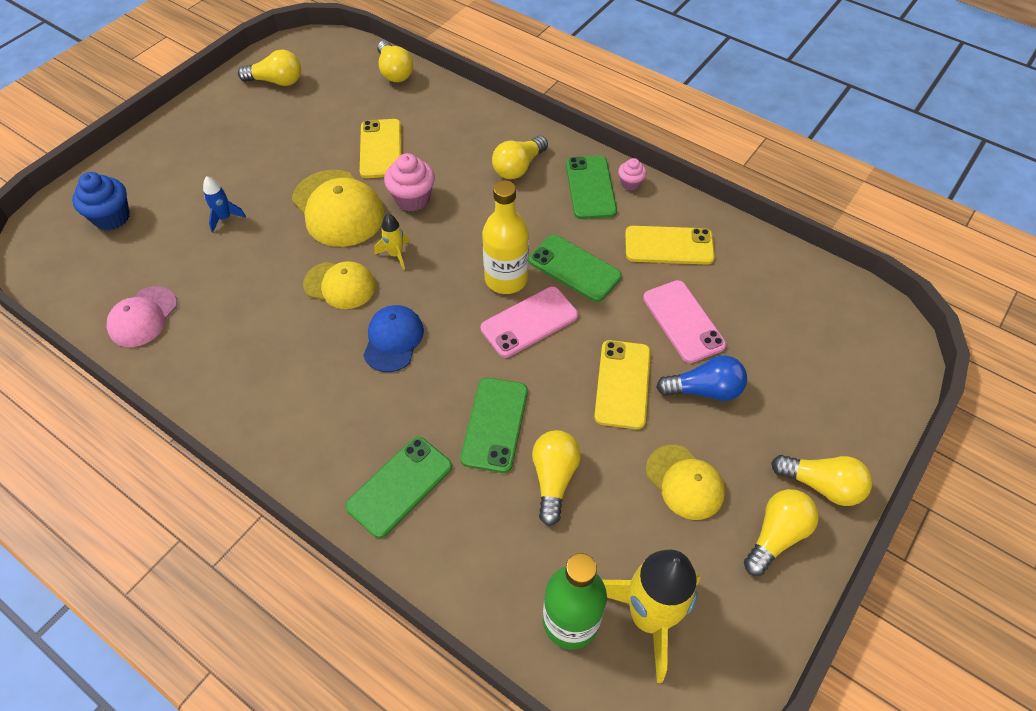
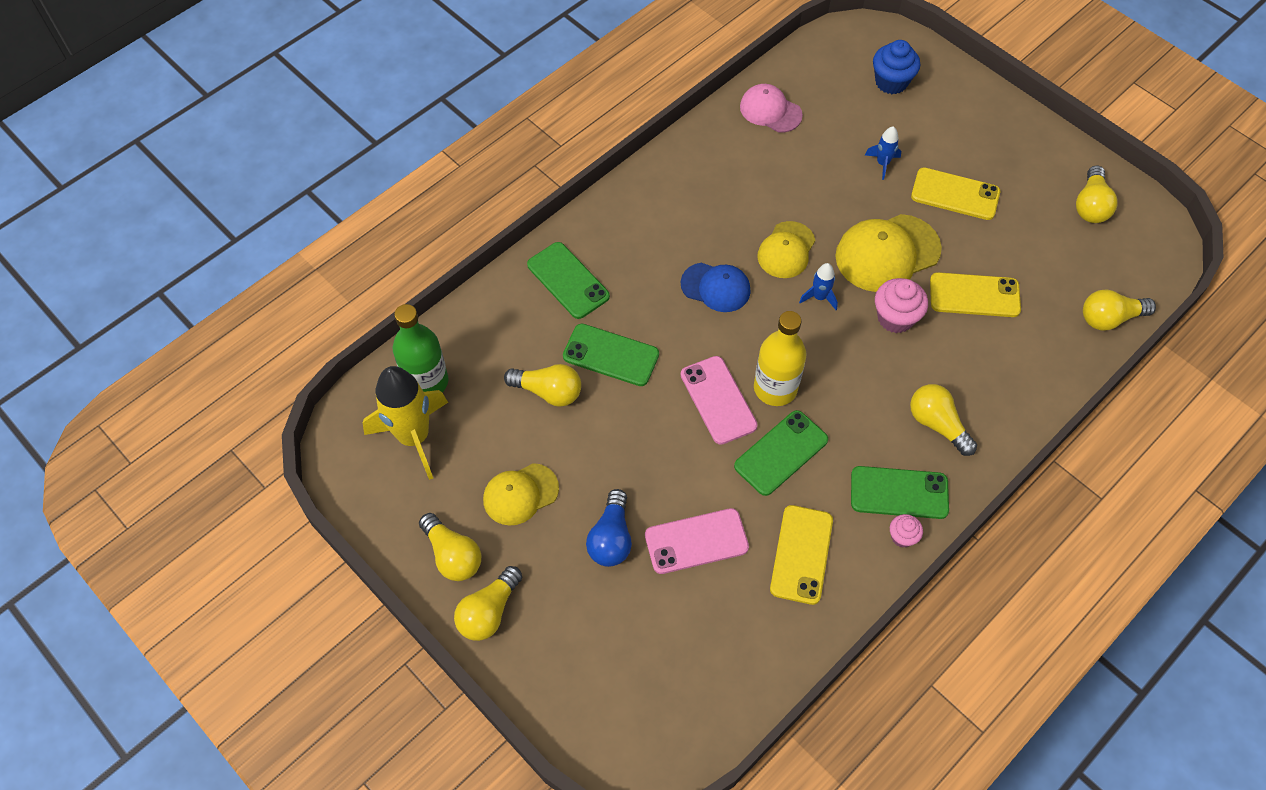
camera: 100 degrees right, 5 degrees up
yellow rocket [374,214,410,270] -> blue rocket [799,263,838,310]
yellow phone [594,340,651,429] -> yellow phone moved to [911,167,1000,220]

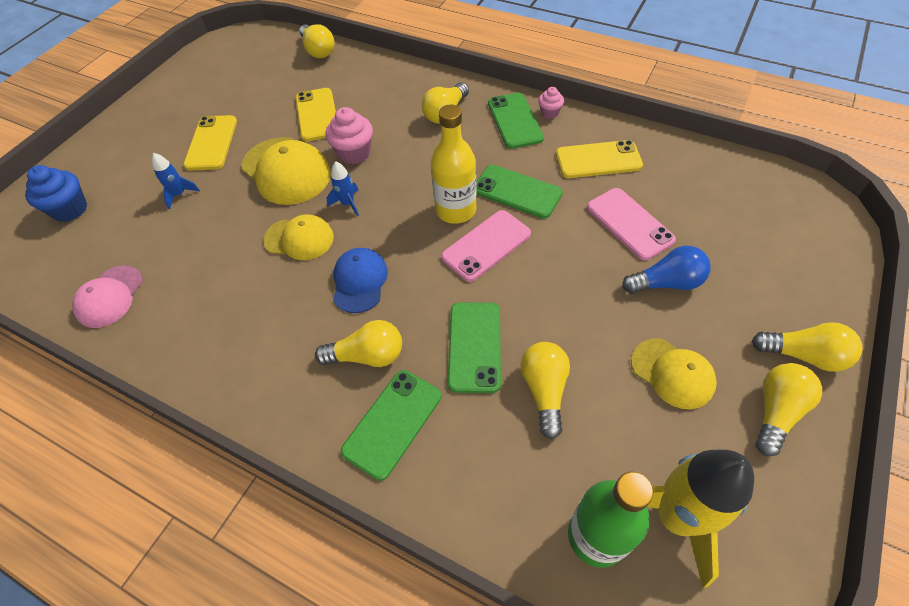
camera: 105 degrees left, 5 degrees down
yellow light bulb [1076,166,1118,223] -> yellow light bulb moved to [315,320,402,367]

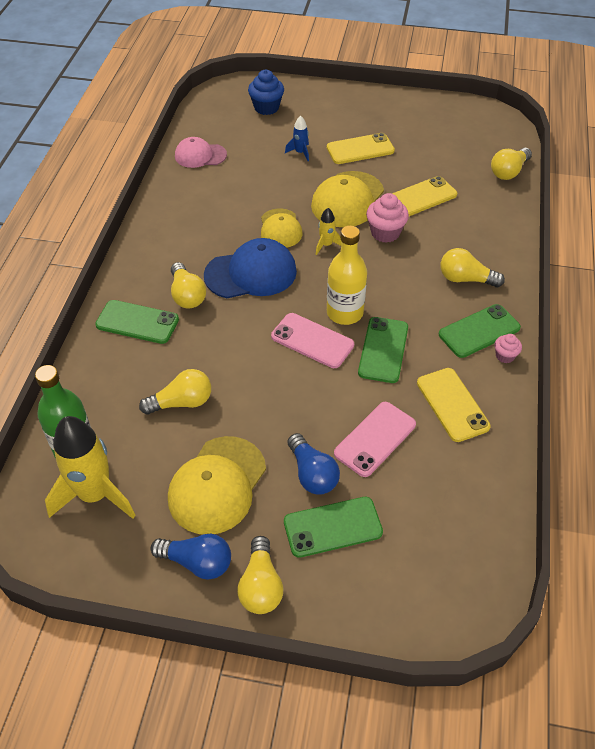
camera: 70 degrees right, 5 degrees down
blue rocket [327,161,359,216] -> yellow rocket [316,208,342,255]
blue cap [333,248,388,313] -> blue cap [204,238,297,298], size x1.56
green phone [448,303,501,393] -> green phone moved to [284,497,383,558]
yellow cap [631,338,717,409] -> yellow cap [168,436,266,534], size x1.56
yellow light bulb [755,363,822,456] -> blue light bulb [150,534,231,580]

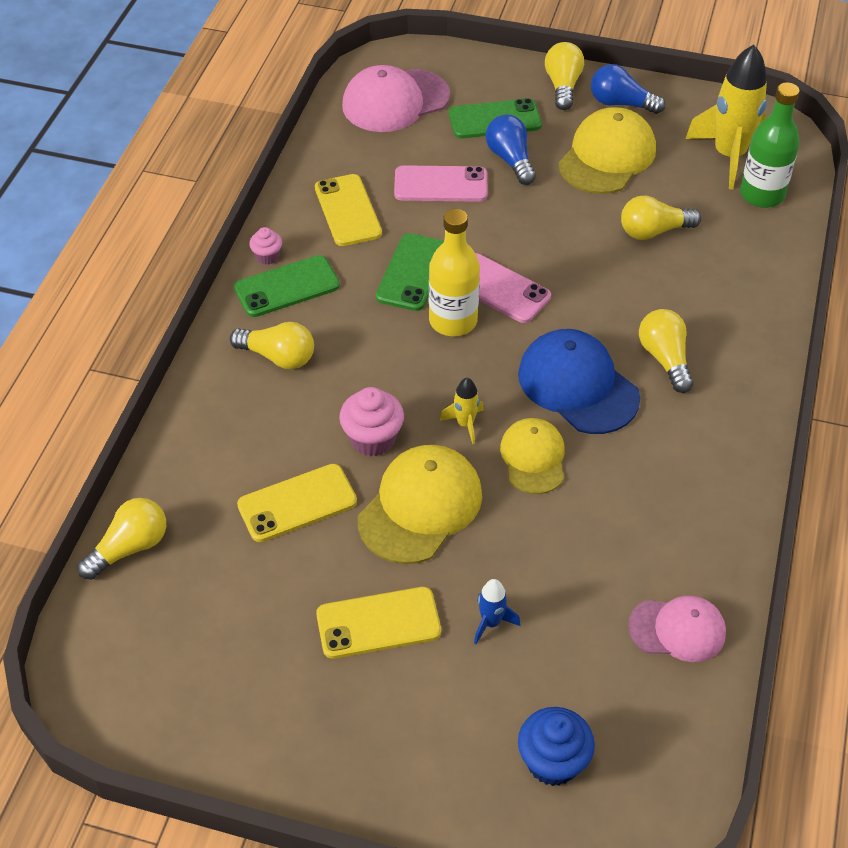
camera: 175 degrees left, 0 degrees up
green phone [95,300,179,344] -> none
blue cap [204,238,297,298] -> blue cap turned 60 degrees clockwise [518,329,640,434]
pink phone [334,402,416,477] -> pink phone turned 45 degrees clockwise [394,165,488,202]
none -> pink cap [342,65,450,132]

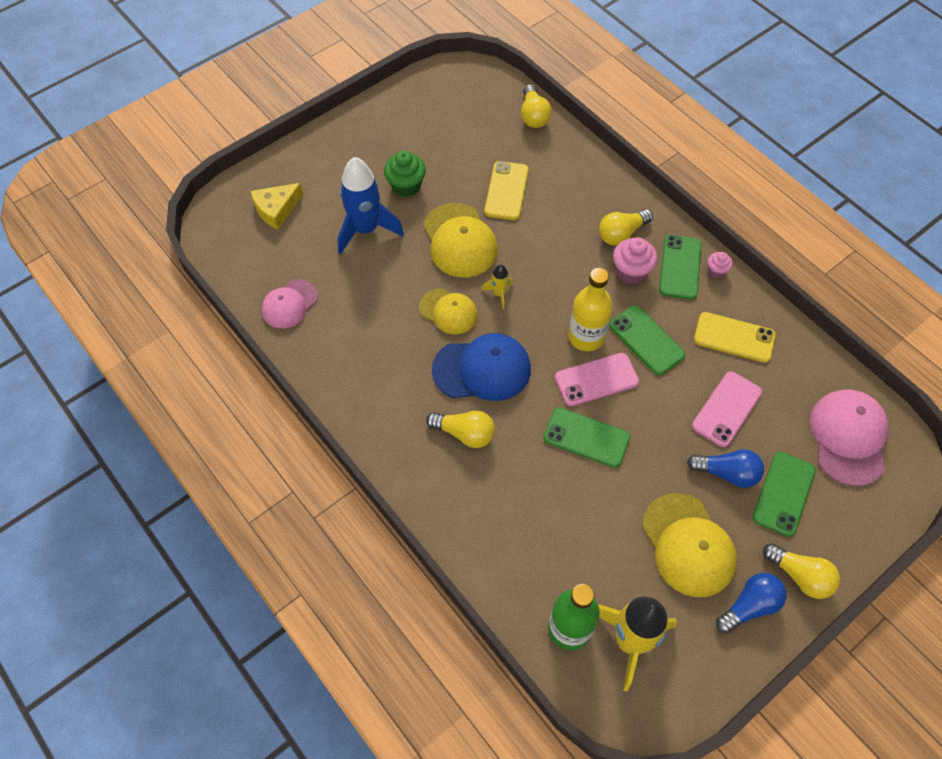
camera: 125 degrees right, 10 degrees up
yellow phone [316,587,441,659] -> green cupcake [384,150,426,197]
pink cupcake [339,387,404,456] -> pink cupcake moved to [613,237,658,284]
blue rocket [474,579,520,644] -> blue rocket [337,157,404,255], size x2.19
blue cupcake [518,707,595,786] -> yellow cheese [251,183,303,230]
yellow light bulb [621,196,701,240] -> none
none -> green phone [543,407,630,468]

